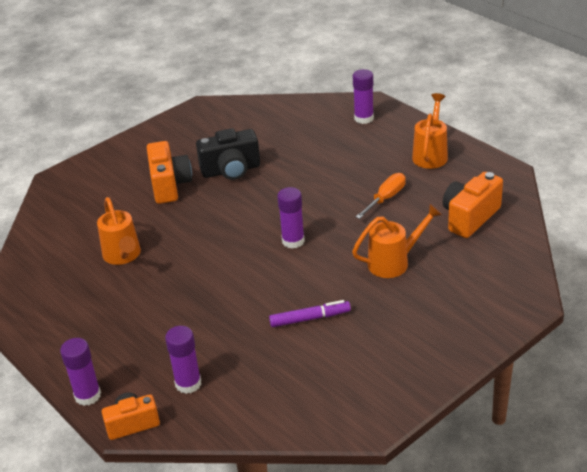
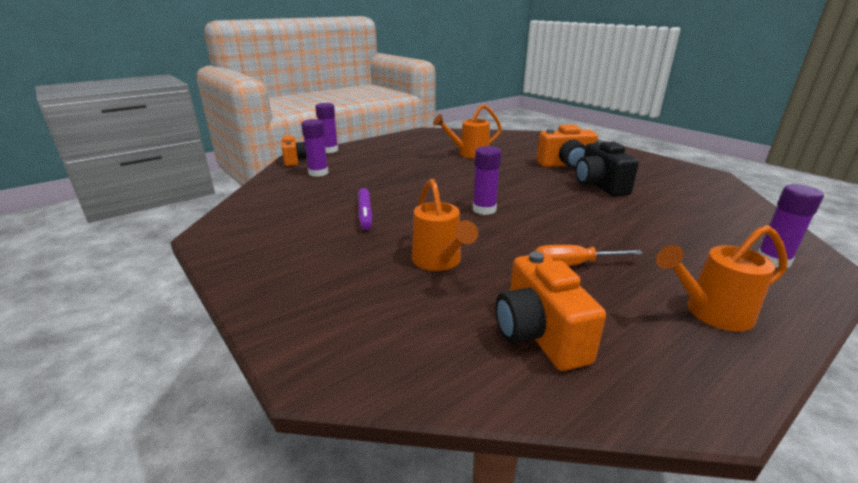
camera: 90 degrees right, 10 degrees down
orange screwdriver [356,173,406,219] -> orange screwdriver turned 135 degrees clockwise [535,245,643,266]
orange watering can [412,93,448,169] -> orange watering can turned 150 degrees clockwise [656,225,787,332]
orange camera [443,172,503,238] -> orange camera turned 150 degrees counterclockwise [495,251,606,371]

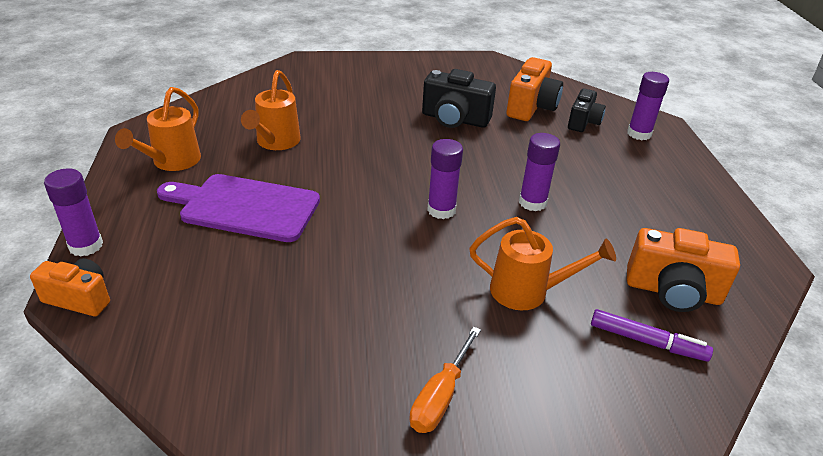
camera: 60 degrees left, 10 degrees up
purple glue stick [301,119,329,177] -> purple glue stick moved to [519,133,560,211]
purple marker [358,188,372,230] -> purple marker moved to [591,309,713,362]
orange screwdriver [535,245,643,266] -> orange screwdriver moved to [410,326,481,433]
orange camera [537,125,598,168] -> orange camera moved to [506,57,563,121]
orange watering can [656,225,787,332] -> orange watering can moved to [115,87,201,171]
none -> purple cutting board [157,174,320,242]
none -> black camera [568,88,606,132]

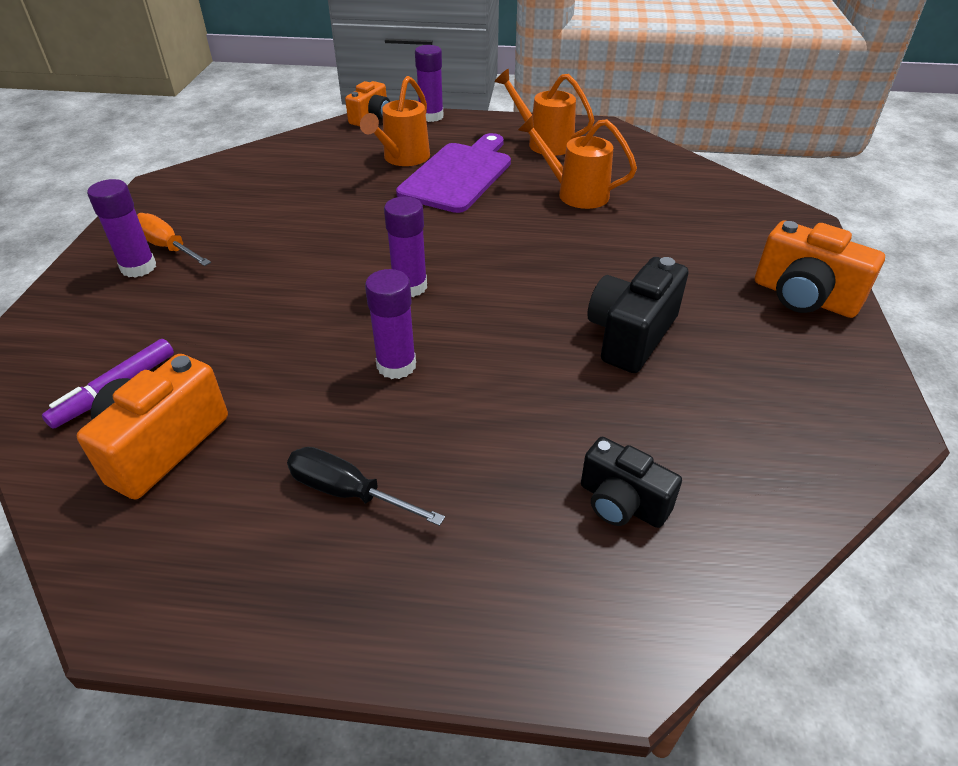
camera: 105 degrees right, 5 degrees up
orange watering can [469,217,616,310] -> orange watering can moved to [360,76,430,166]
orange camera [506,57,563,121] -> orange camera moved to [755,221,885,318]
purple glue stick [627,72,669,140] -> purple glue stick moved to [87,179,156,278]
none -> black screwdriver [287,447,445,526]

